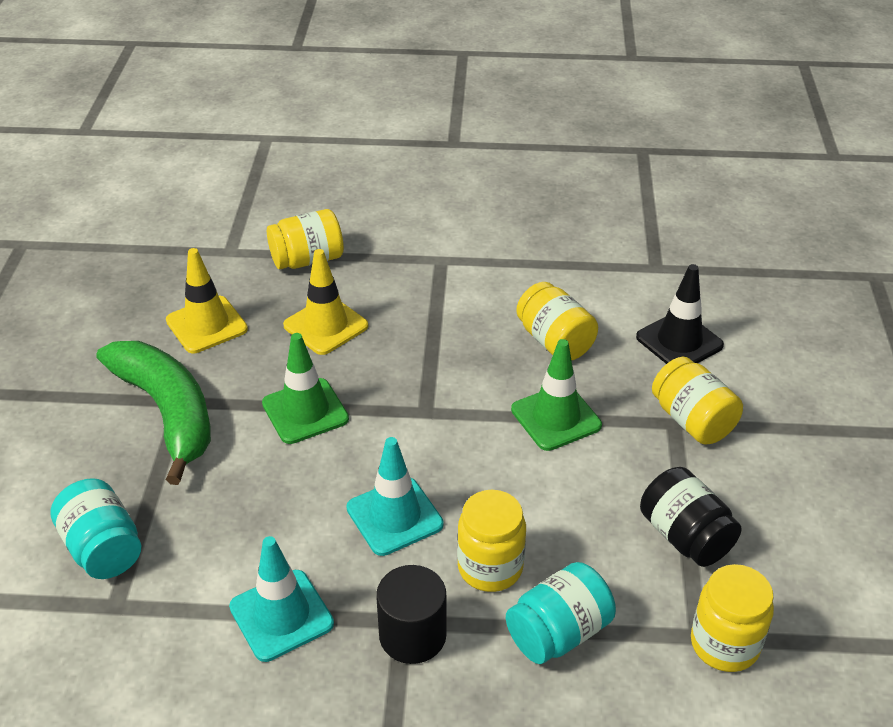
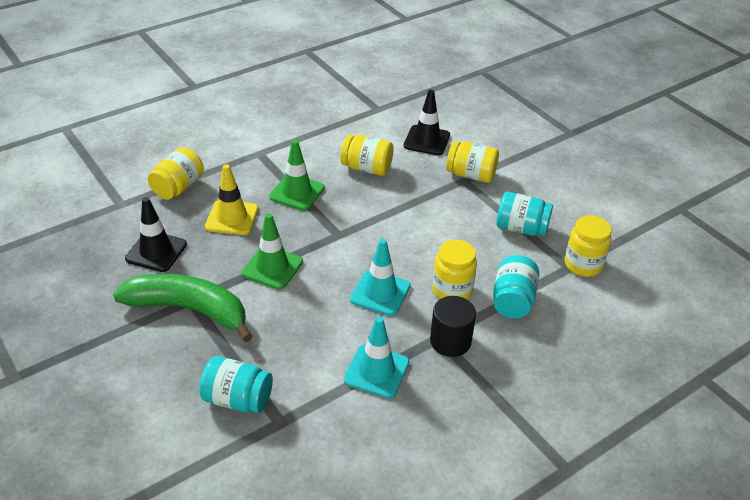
camera: 40 degrees left, 0 degrees up
yellow traffic cone [166,248,248,353] -> black traffic cone [125,197,187,272]
green traffic cone [511,339,602,451] -> green traffic cone moved to [269,140,325,211]
black jar [640,467,742,567] -> turquoise jar [496,192,553,236]

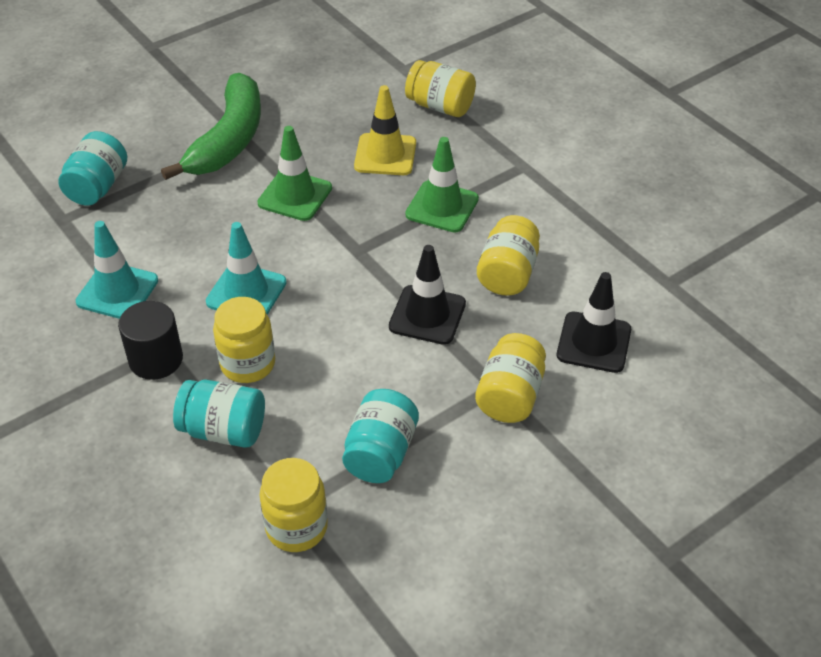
camera: 90 degrees right, 5 degrees up
black traffic cone [125,197,187,272] -> black traffic cone moved to [389,245,466,345]

